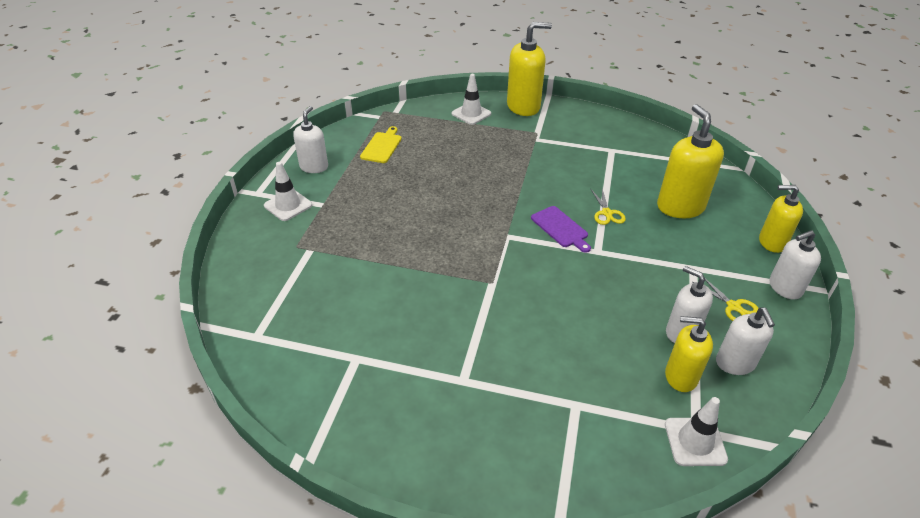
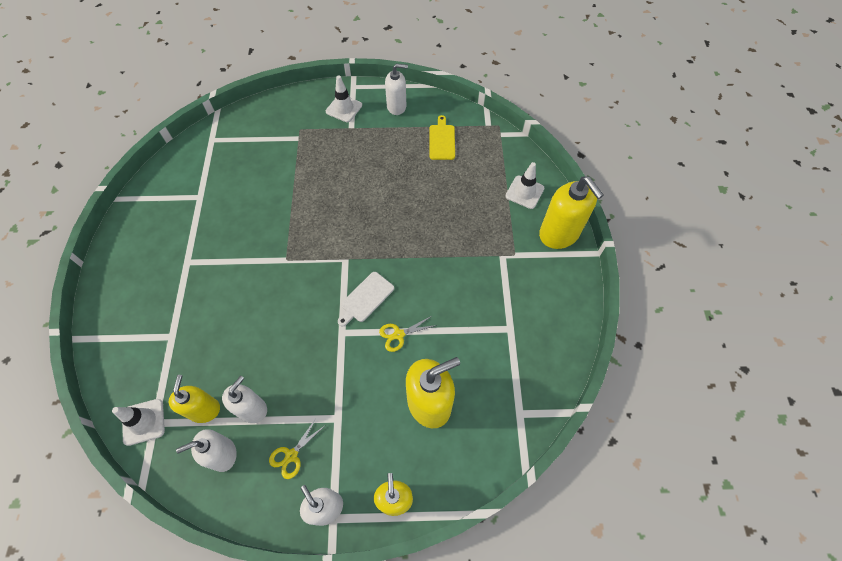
camera: 75 degrees right, 20 degrees up
yellow cutting board [360,126,402,163] -> yellow cutting board turned 90 degrees counterclockwise [429,115,455,160]
purple cutting board [531,206,591,253] -> white cutting board [338,272,394,327]

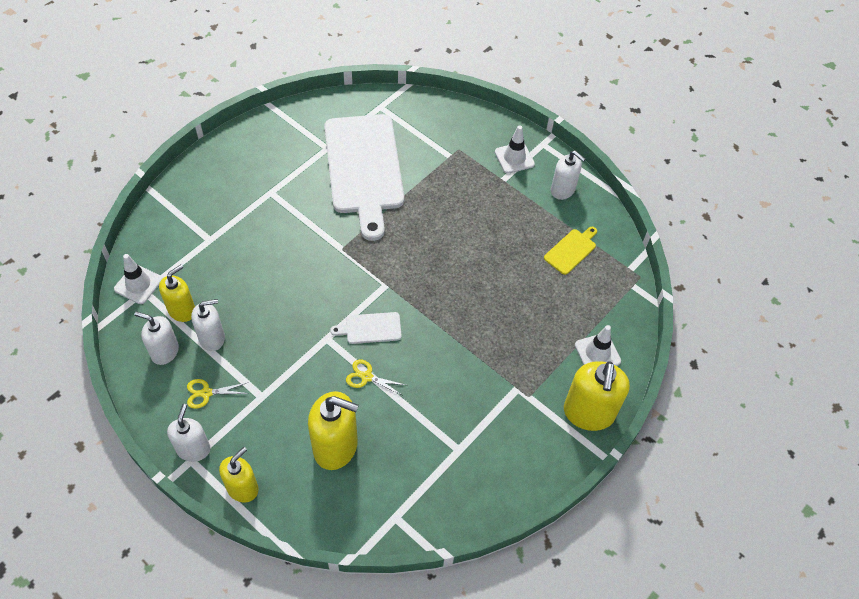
camera: 40 degrees right, 5 degrees down
none -> white cutting board [324,114,404,241]

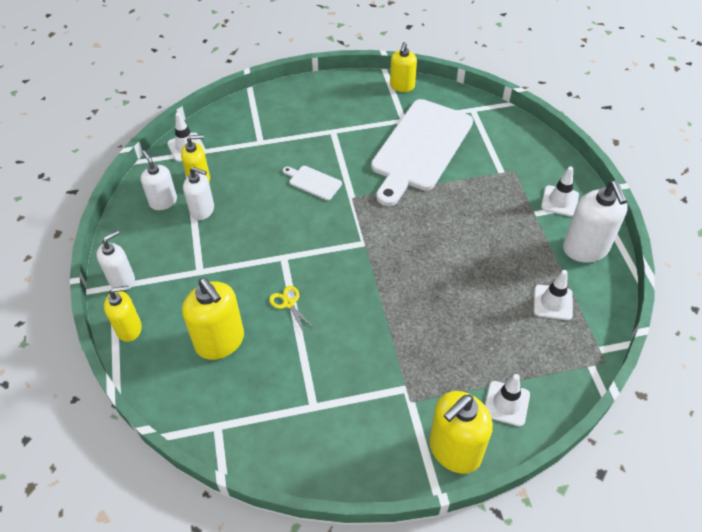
camera: 40 degrees right, 5 degrees down
yellow scissors [187,379,249,409] -> none
white cutting board [330,312,402,344] -> white cutting board moved to [283,166,342,200]
yellow cutting board [544,227,597,275] -> white traffic cone [534,270,573,320]
white soap dispenser [551,151,586,200] -> white soap dispenser [563,181,628,263], size x1.57
none -> yellow soap dispenser [390,42,417,92]

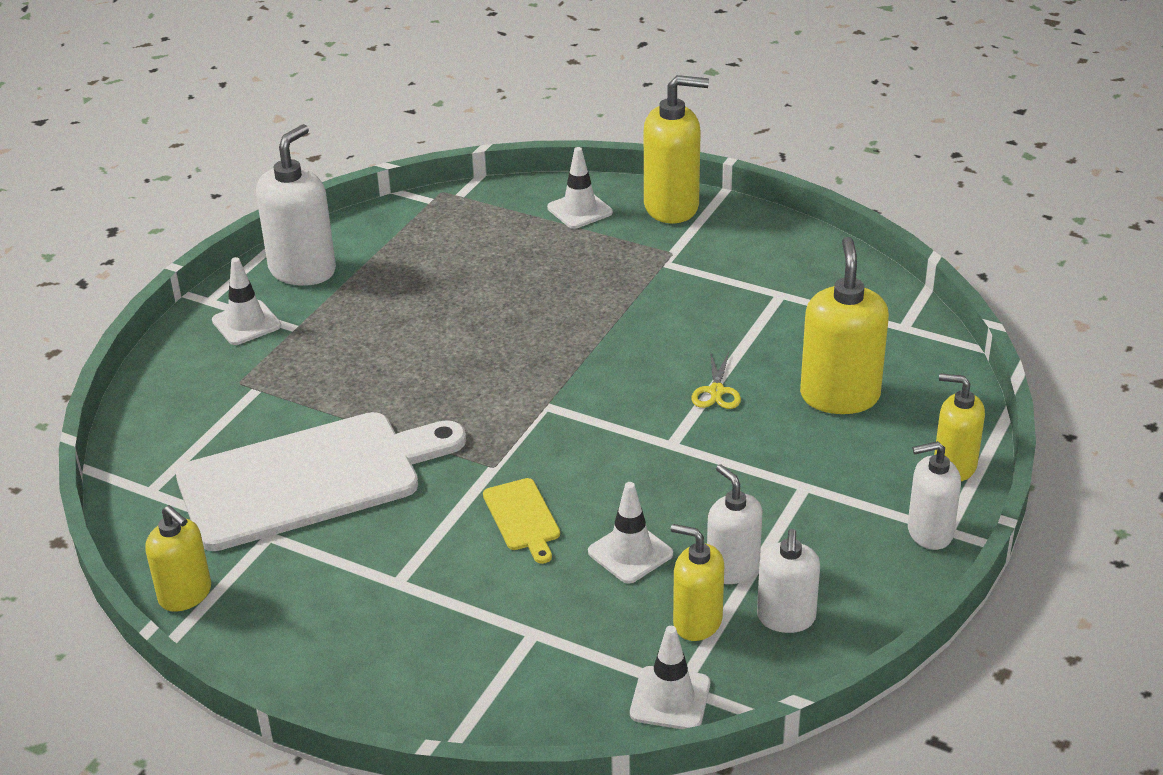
camera: 140 degrees left, 15 degrees down
white cutting board [283,166,342,200] -> yellow cutting board [483,478,560,564]
yellow soap dispenser [390,42,417,92] -> yellow soap dispenser turned 75 degrees clockwise [146,505,211,612]
white traffic cone [534,270,573,320] -> white traffic cone moved to [588,482,673,584]

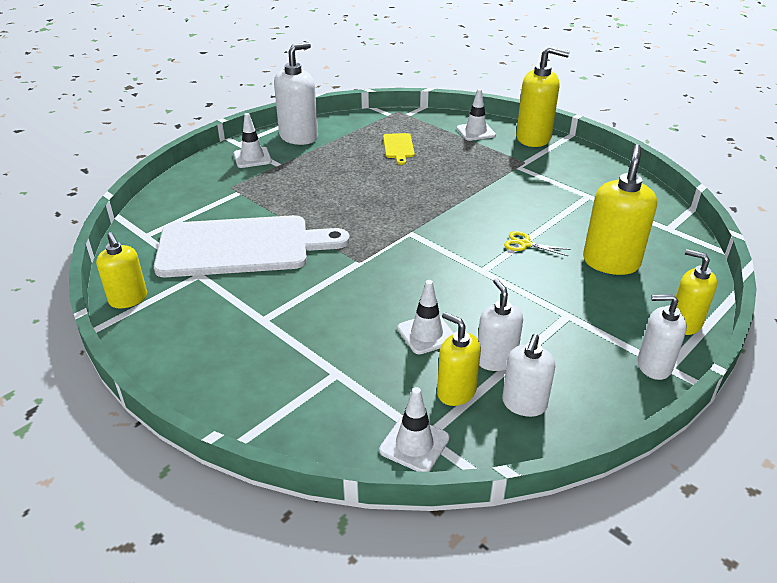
camera: 15 degrees right, 0 degrees up
yellow cutting board [483,478,560,564] -> yellow cutting board moved to [383,133,415,165]
yellow scissors [691,352,741,409] -> yellow scissors turned 90 degrees clockwise [504,231,571,256]

